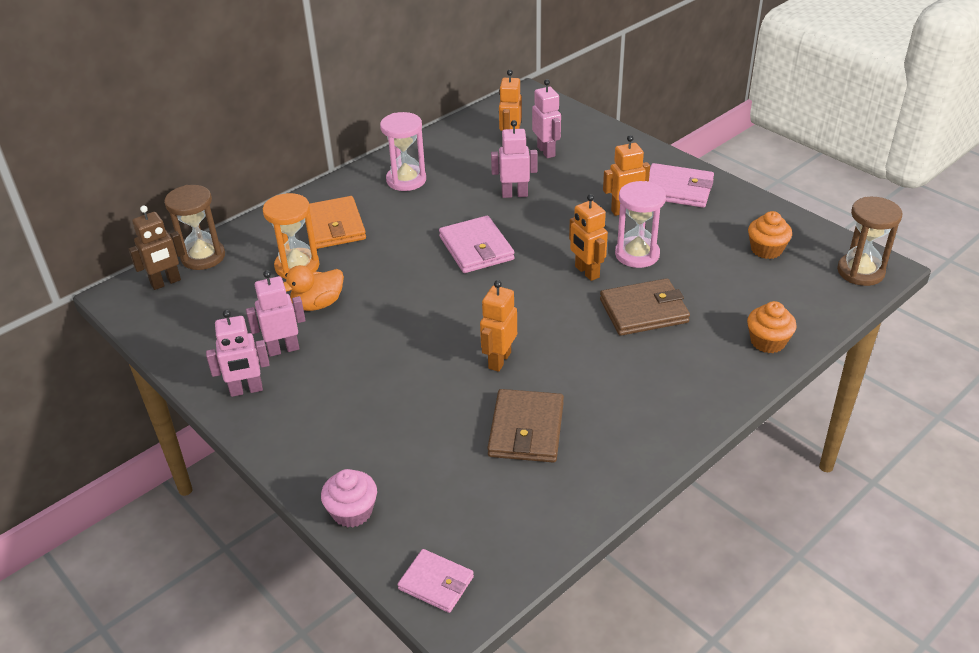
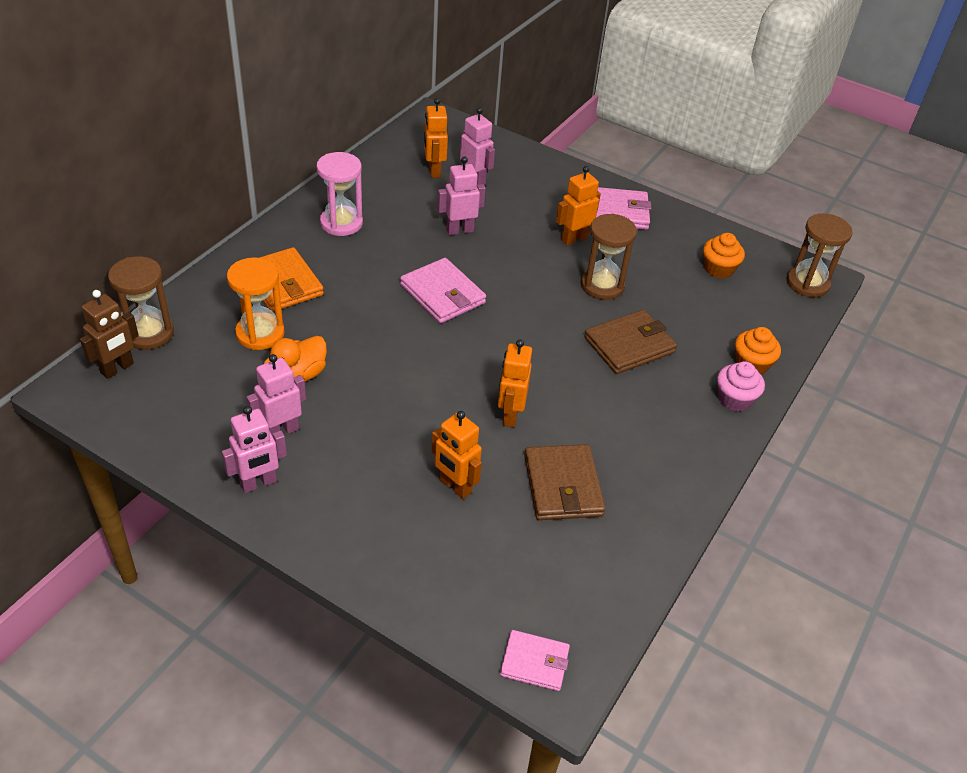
camera: 20 degrees left, 5 degrees up
pink cupcake [321,469,377,528] -> pink cupcake moved to [717,361,765,412]
orange robot [569,194,608,281] -> orange robot moved to [431,411,482,499]
pink hourglass [615,181,666,268] -> brown hourglass [581,214,637,300]

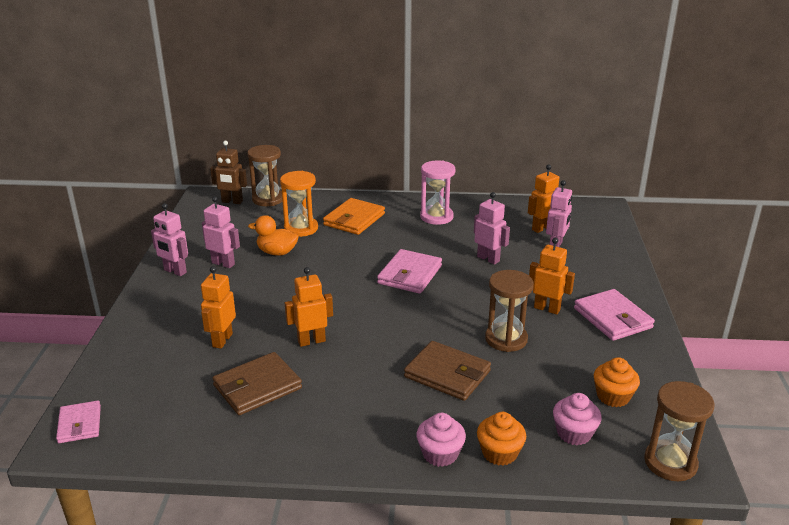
camera: 65 degrees right, 15 degrees down
none -> pink cupcake [553,393,602,445]

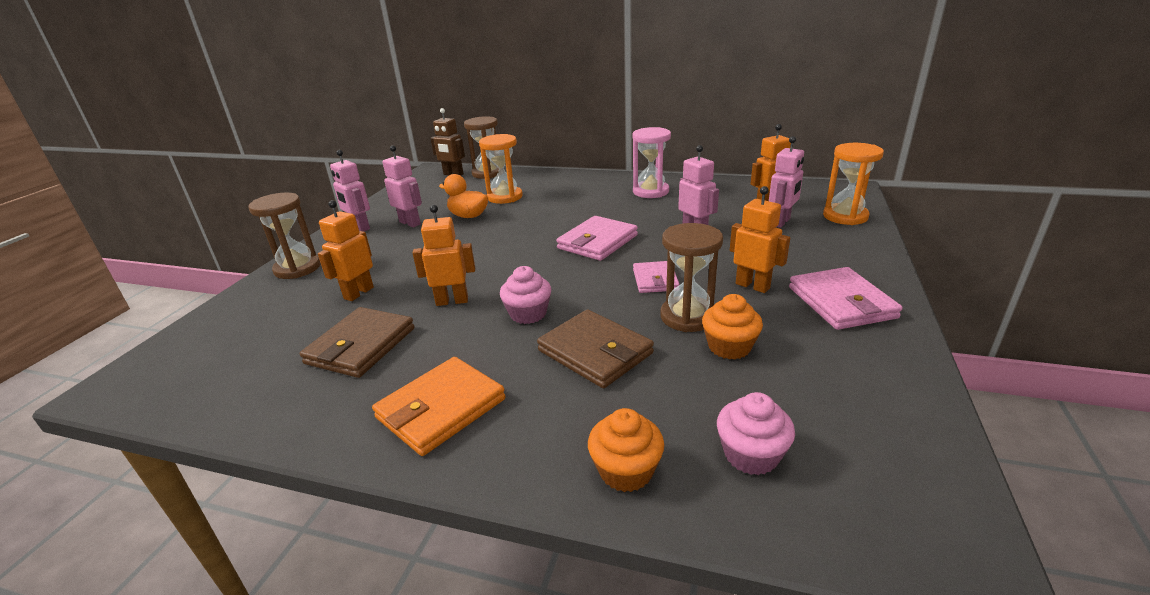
camera: 15 degrees right, 0 degrees up
pink wallet [56,400,101,443] -> pink wallet moved to [633,261,680,293]
brown wallet [212,352,302,415] -> brown wallet turned 45 degrees counterclockwise [300,307,415,378]
orange wallet [323,198,385,235] -> orange wallet moved to [372,357,506,456]
pink cupcake [417,413,466,467] -> pink cupcake moved to [500,266,551,324]
orange cupcake [594,357,640,407] -> orange cupcake moved to [702,294,763,360]
brown hourglass [644,381,715,481] -> brown hourglass moved to [249,193,321,279]
none -> orange hourglass [823,143,884,225]

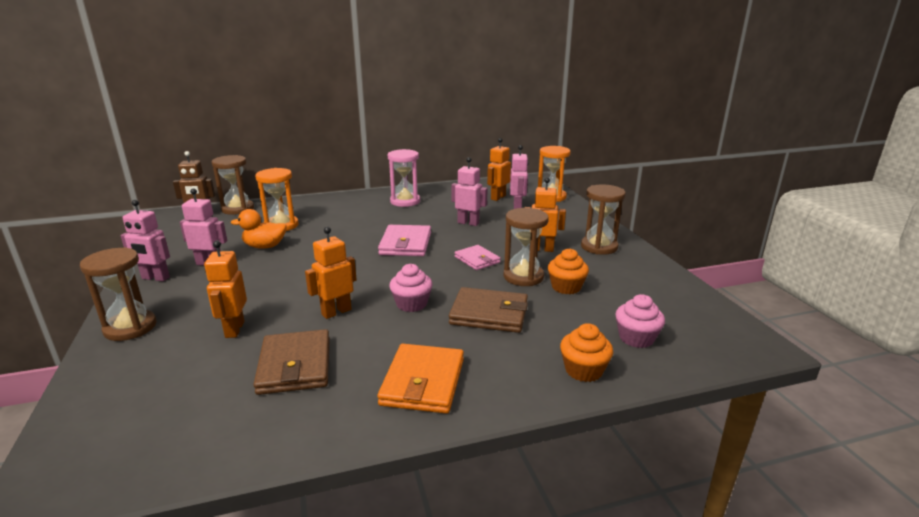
camera: 35 degrees left, 5 degrees down
pink wallet [789,267,903,330] -> brown hourglass [581,184,626,255]

